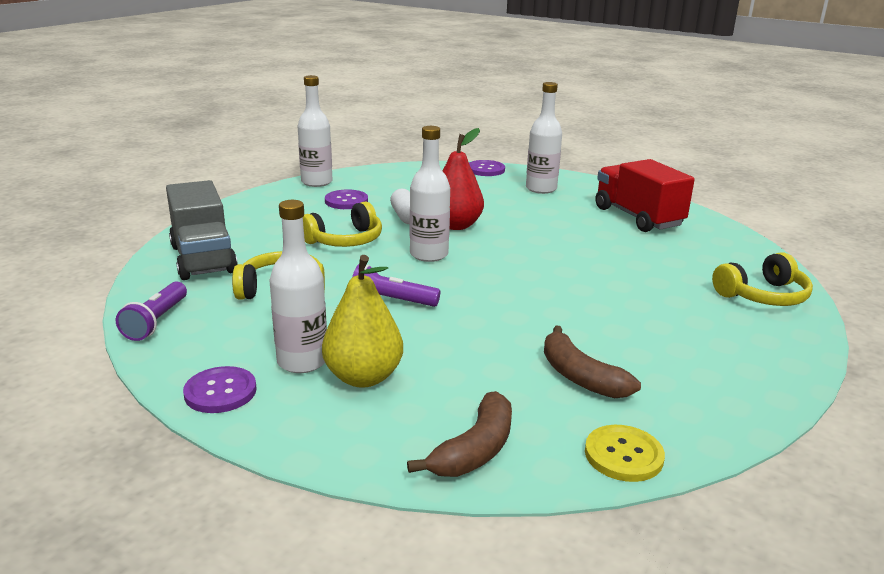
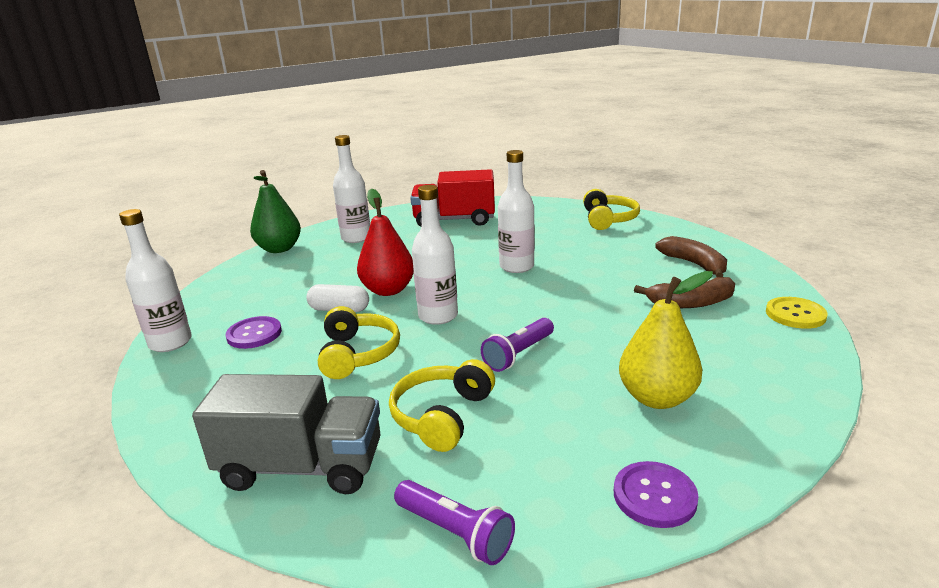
camera: 60 degrees left, 0 degrees up
white bottle [269,200,327,373] -> white bottle moved to [498,150,535,273]
brown banana [407,391,512,477] -> brown banana moved to [655,236,727,277]
purple button [469,160,505,176] -> green pear [250,170,301,253]

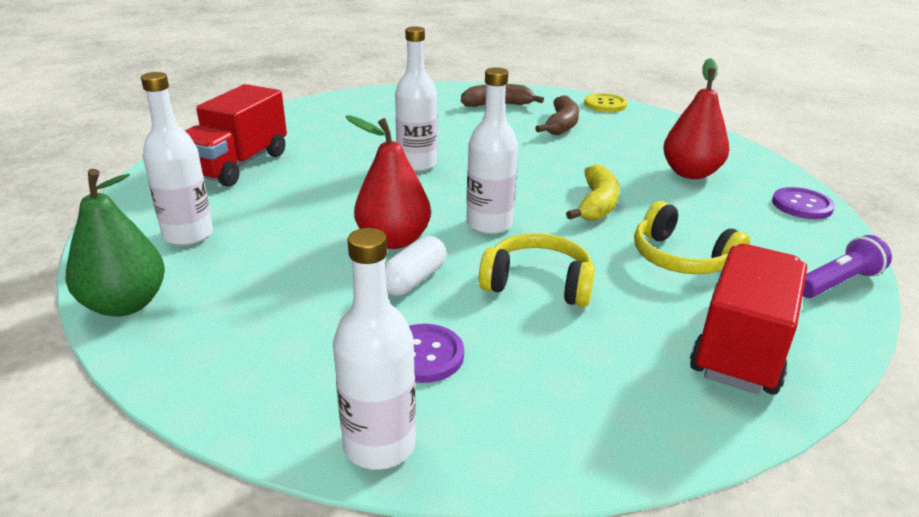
camera: 70 degrees left, 5 degrees up
grey truck [192,374,381,494] -> red truck [690,244,807,395]
purple flashlight [481,318,554,372] -> yellow banana [566,164,619,221]
yellow headphones [583,189,640,230] -> none
yellow pear [619,271,713,409] -> red pear [663,58,729,179]

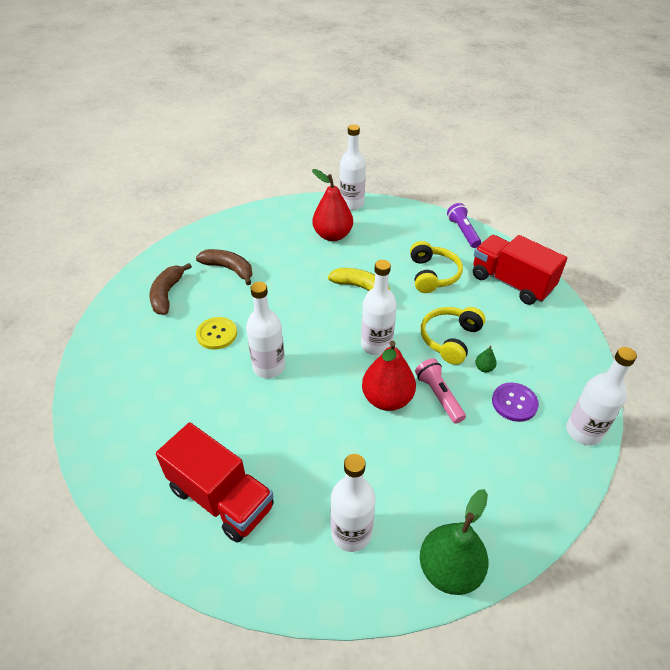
camera: 75 degrees left, 15 degrees up
white capsule [385,236,447,296] -> pink flashlight [415,358,466,424]
yellow button [584,93,627,112] -> yellow button moved to [196,317,237,350]
yellow headphones [634,201,750,274] -> yellow headphones turned 60 degrees counterclockwise [410,241,463,293]
purple button [772,187,835,219] -> none
none -> white bottle [339,124,366,210]
none -> green pear [475,346,497,372]

